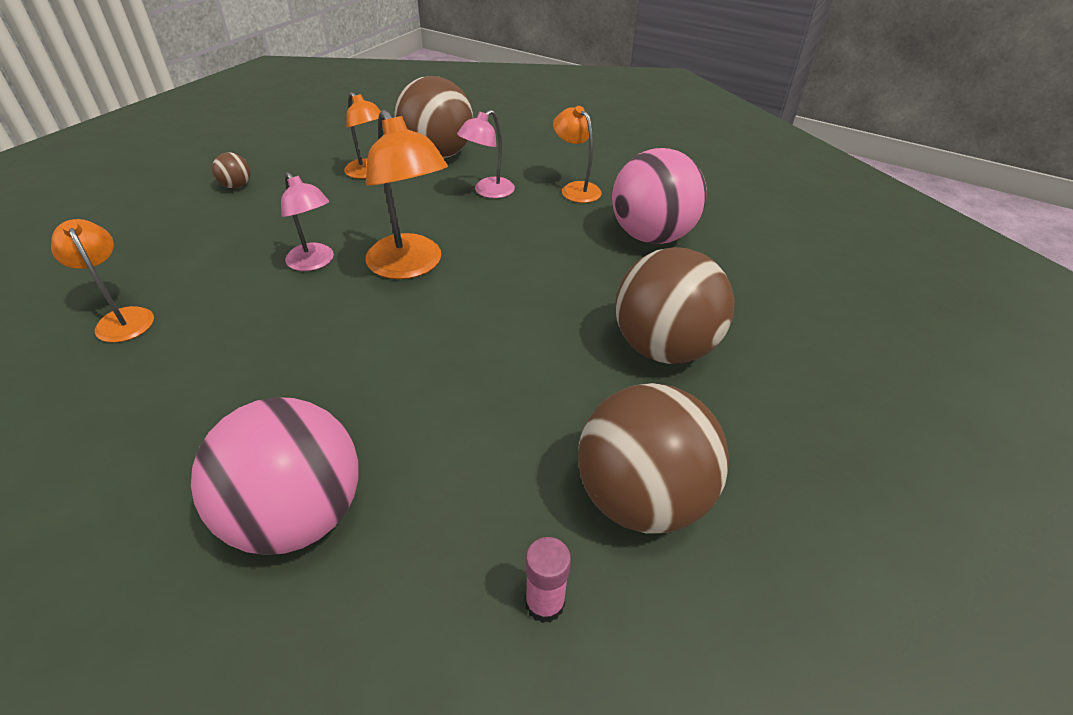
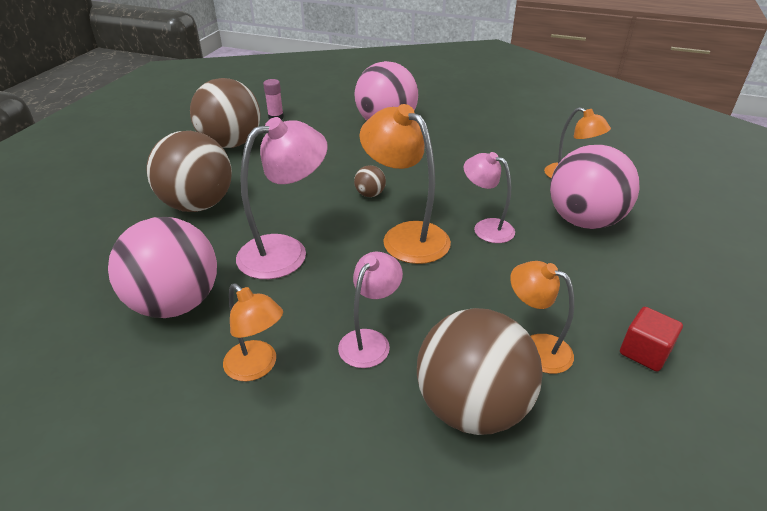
camera: 170 degrees right, 5 degrees down
brown ball [212,153,250,188] -> brown ball moved to [354,165,386,197]
none -> pink lamp [236,117,328,279]
none -> pink ball [550,145,640,229]
none -> red cube [620,307,683,372]

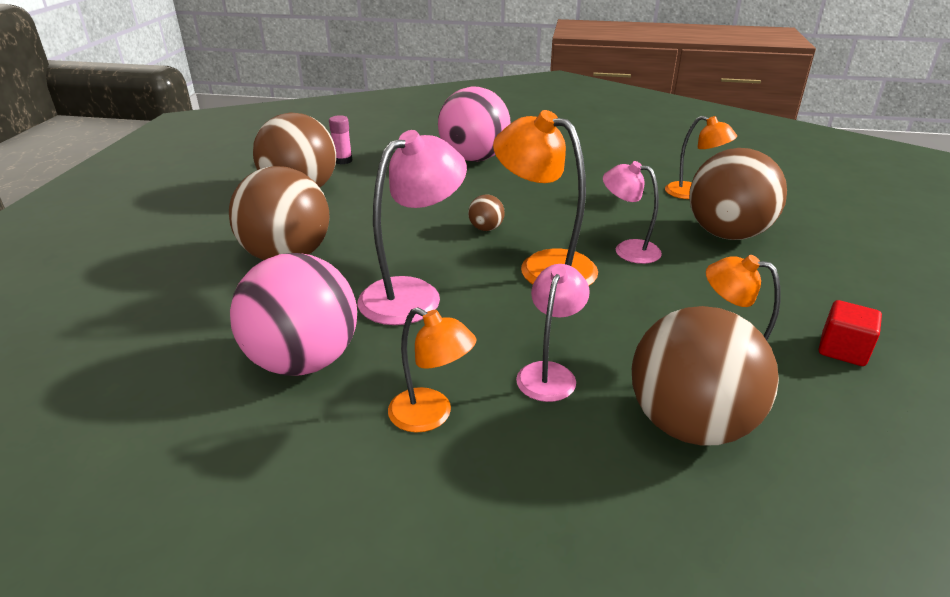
camera: 10 degrees left, 5 degrees down
pink ball [550,145,640,229] -> brown ball [689,148,787,240]

